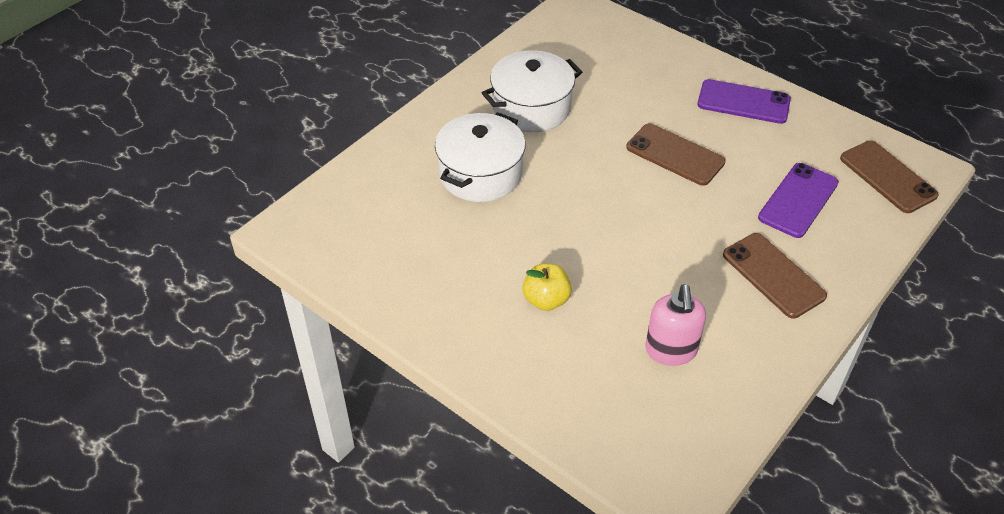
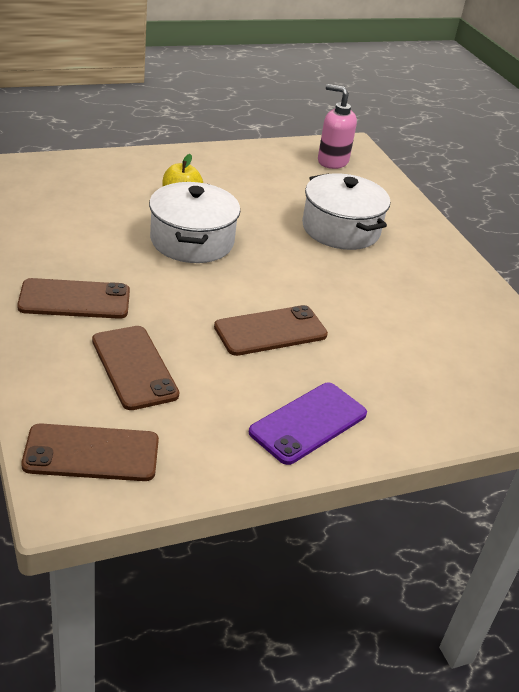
camera: 115 degrees right, 10 degrees down
white pot [482,50,582,132] -> white pot moved to [149,182,240,263]
pink soap dispenser [645,284,706,366] -> pink soap dispenser moved to [318,84,357,169]
purple phone [758,163,839,238] -> brown phone [92,326,179,410]

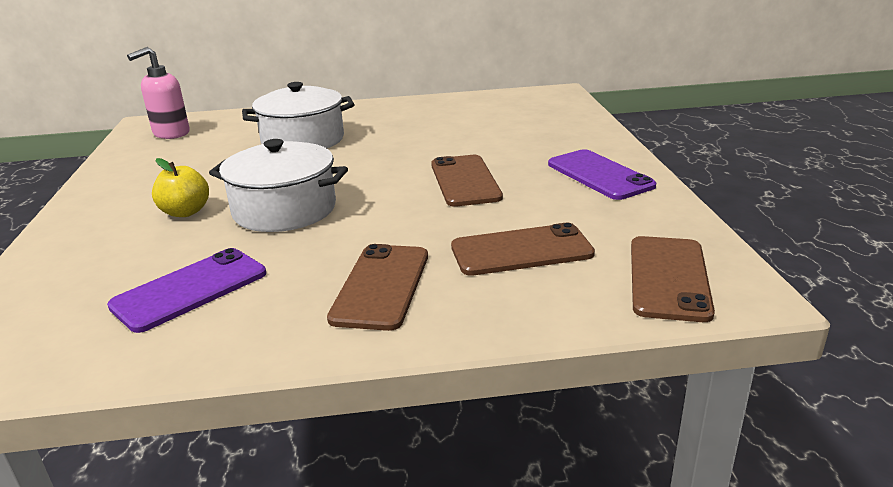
camera: 70 degrees left, 10 degrees down
none -> purple phone [107,248,266,333]

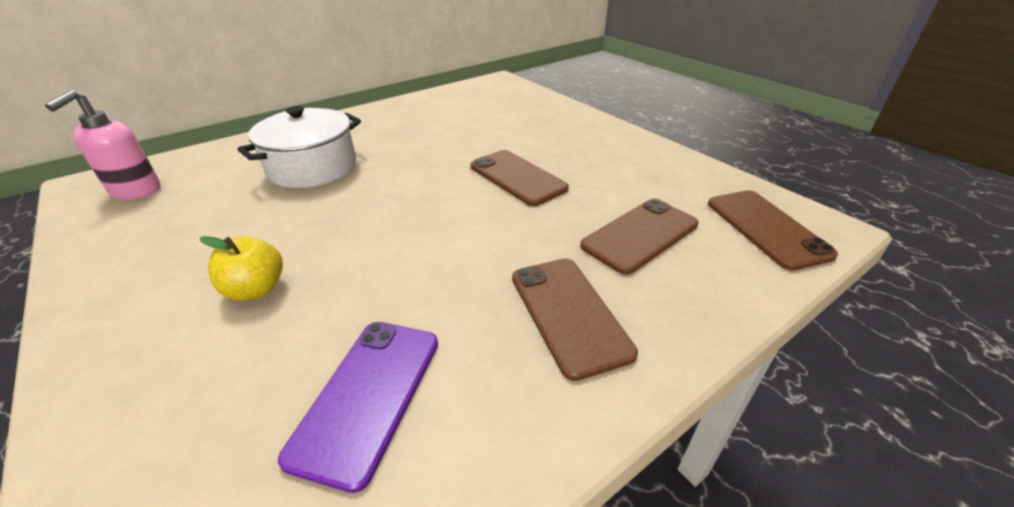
camera: 30 degrees left, 10 degrees up
white pot [209,139,348,232] -> none
purple phone [548,149,656,200] -> none

